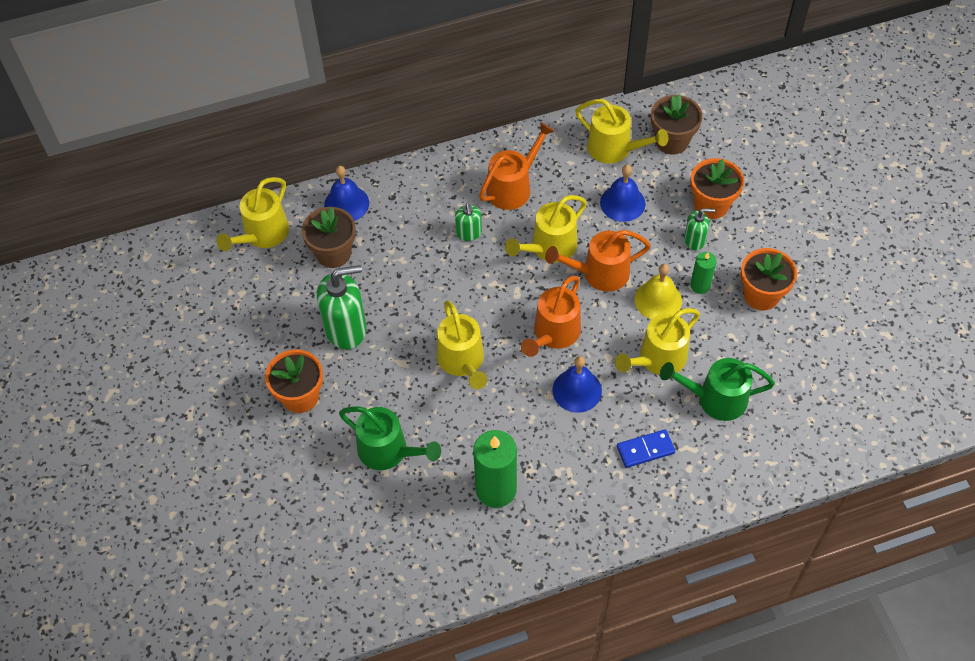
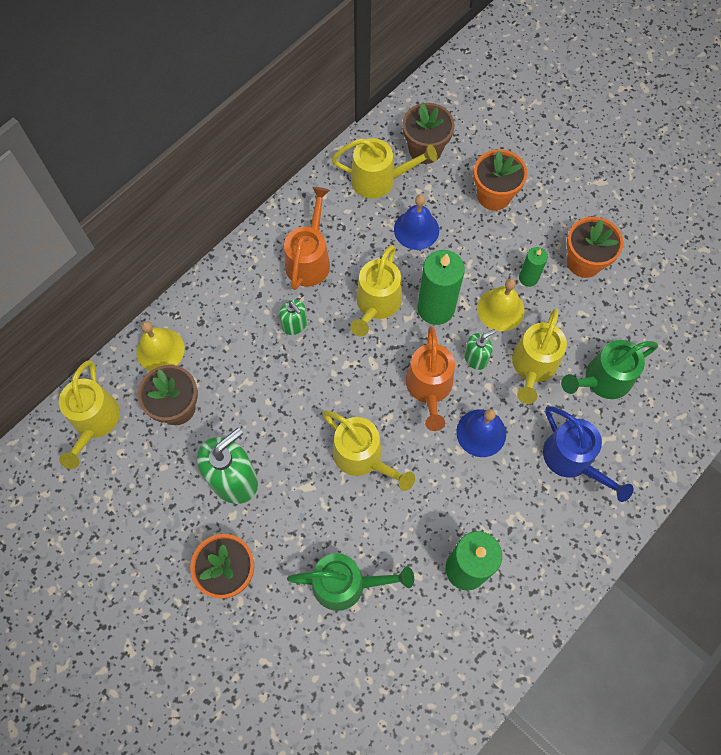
camera: 30 degrees left, 10 degrees up
blue bell [324,166,369,221] -> yellow bell [136,321,185,371]
orange watering can [545,230,651,292] -> green candle [417,250,465,325]
blue domino [617,429,675,468] -> blue watering can [543,406,633,502]
green soap dispenser [684,208,715,250] -> green soap dispenser moved to [464,329,496,370]

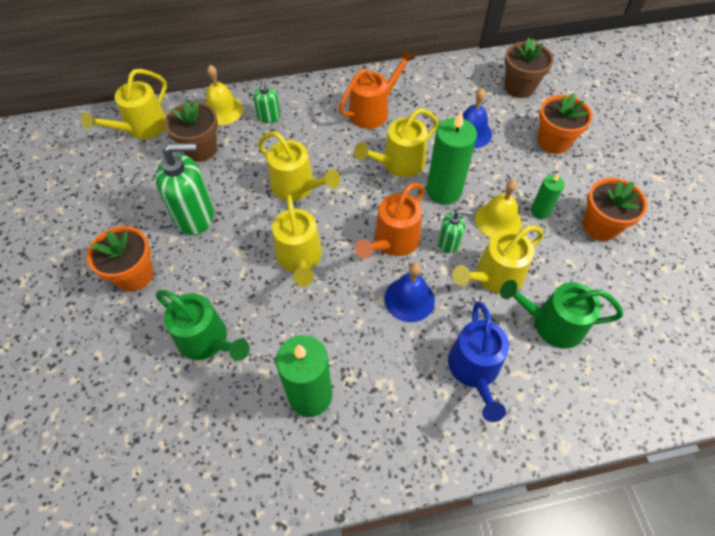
camera: 35 degrees right, 10 degrees down
green soap dispenser [279,300,307,335] -> green soap dispenser moved to [253,81,281,123]
yellow watering can [332,138,437,198] -> yellow watering can moved to [258,132,340,201]

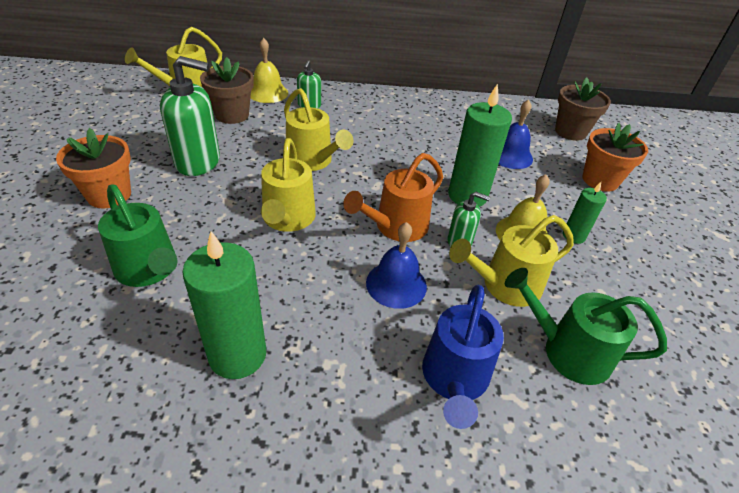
camera: 10 degrees right, 15 degrees down
orange watering can [339,49,416,129] -> none
yellow watering can [354,108,439,177] -> none
orange flower pot [583,178,648,241] -> none

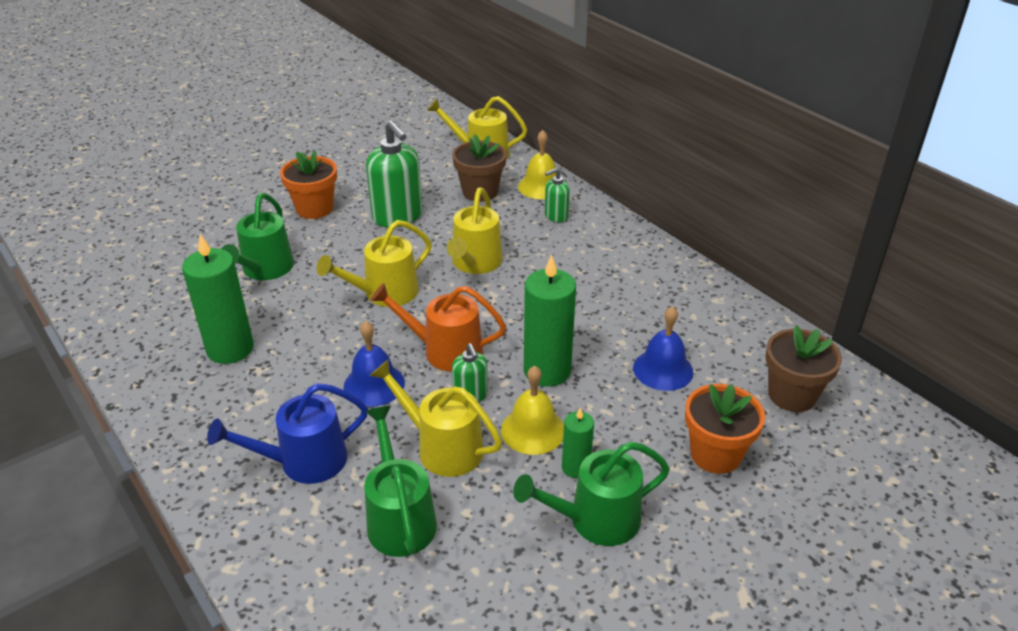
camera: 55 degrees right, 5 degrees down
none -> green watering can [513,442,670,546]

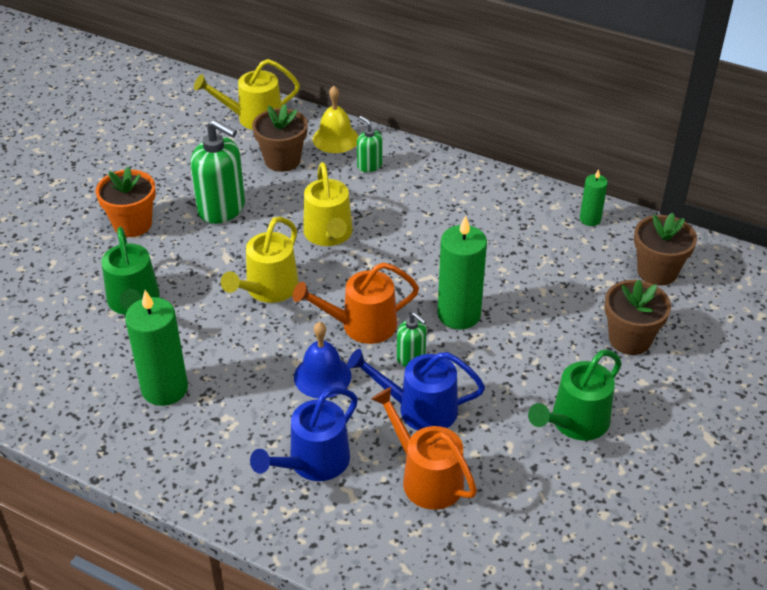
camera: 25 degrees left, 5 degrees up
green watering can [364,406,437,557] -> orange watering can [371,387,477,510]
yellow watering can [370,359,502,477] -> blue watering can [347,349,485,430]
yellow bell [501,366,564,455] -> none
green soap dispenser [545,168,570,222] -> green soap dispenser turned 105 degrees clockwise [357,116,382,172]
green candle [562,408,594,478] -> green candle moved to [580,169,608,226]
blue bell [633,306,694,391] -> none
orange flower pot [685,384,765,474] -> brown flower pot [604,280,671,355]

